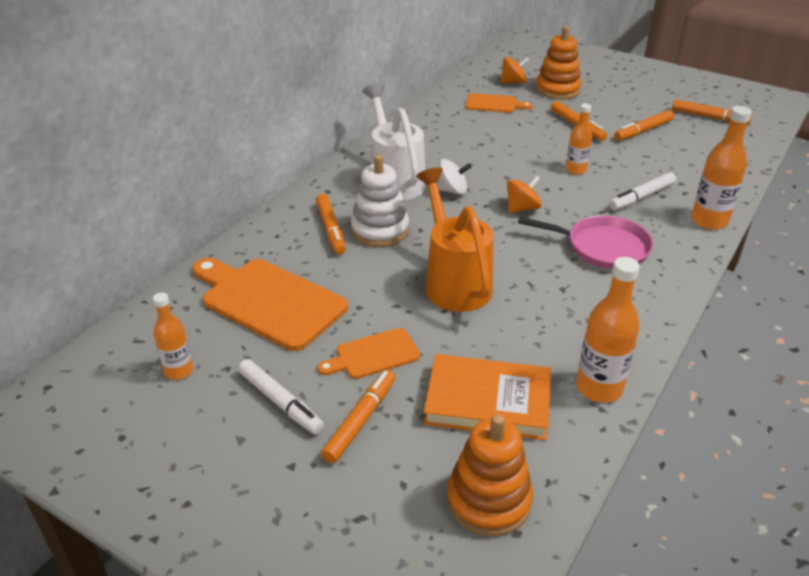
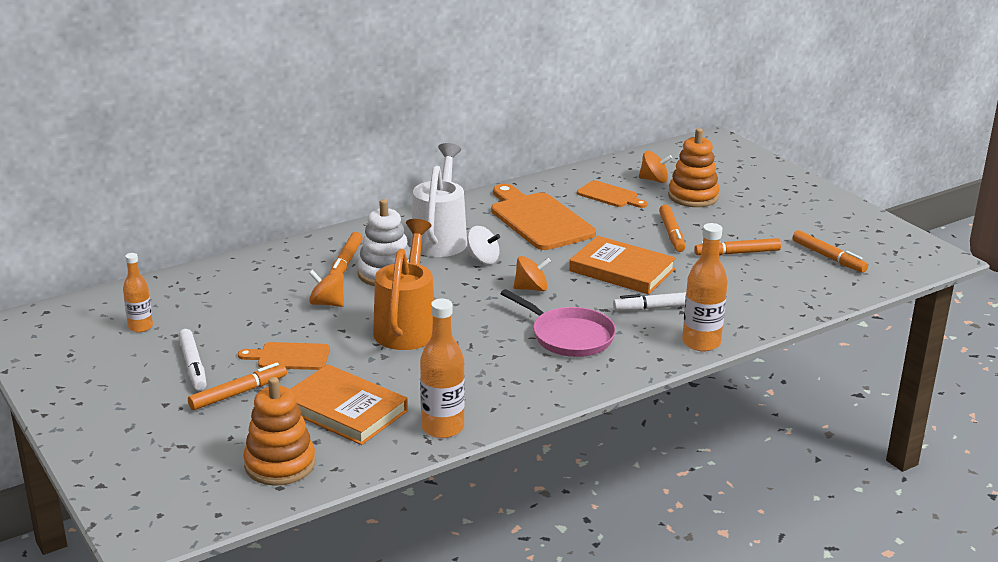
camera: 25 degrees right, 10 degrees down
orange cutting board [192,258,348,351] -> orange cutting board moved to [491,184,596,250]
orange bottle [566,103,592,175] -> orange book [569,236,676,295]
none -> orange spinning top [309,270,344,307]

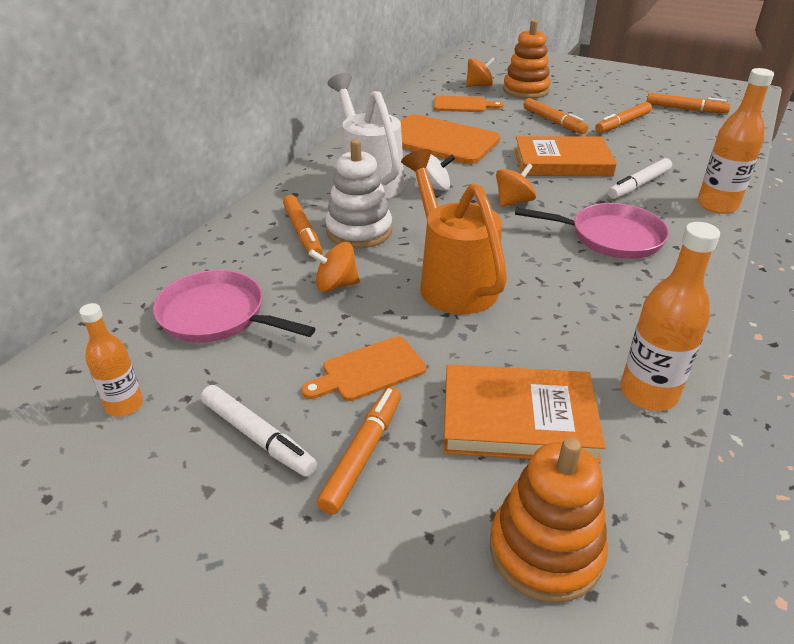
camera: 30 degrees left, 10 degrees up
none -> pink pan [153,270,316,343]

